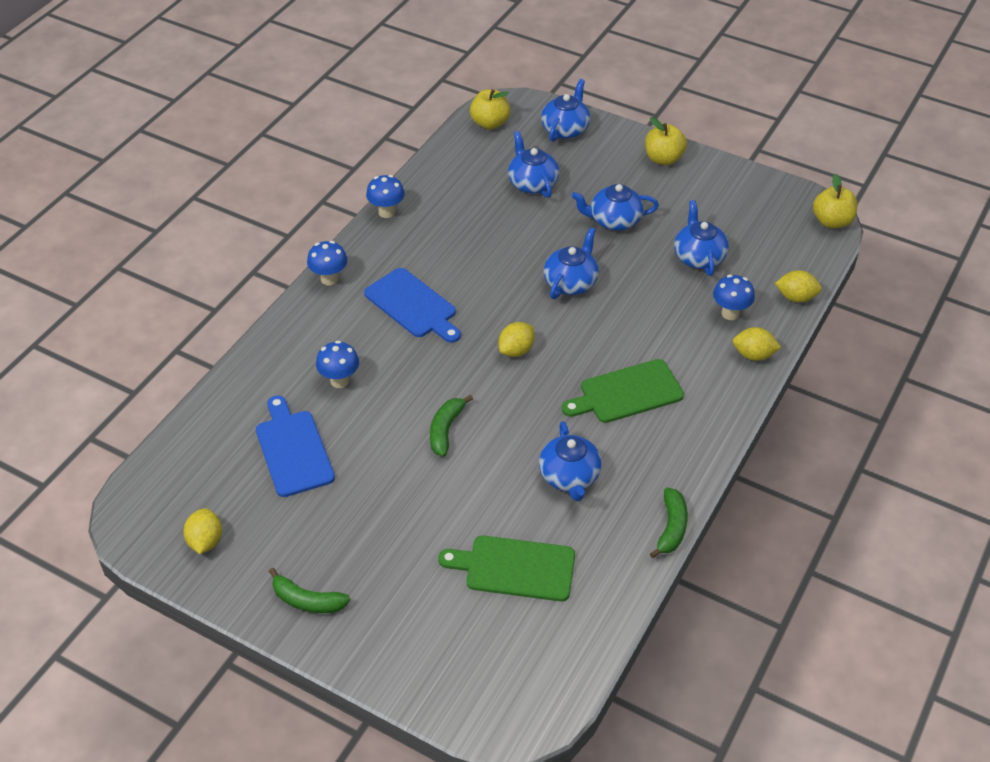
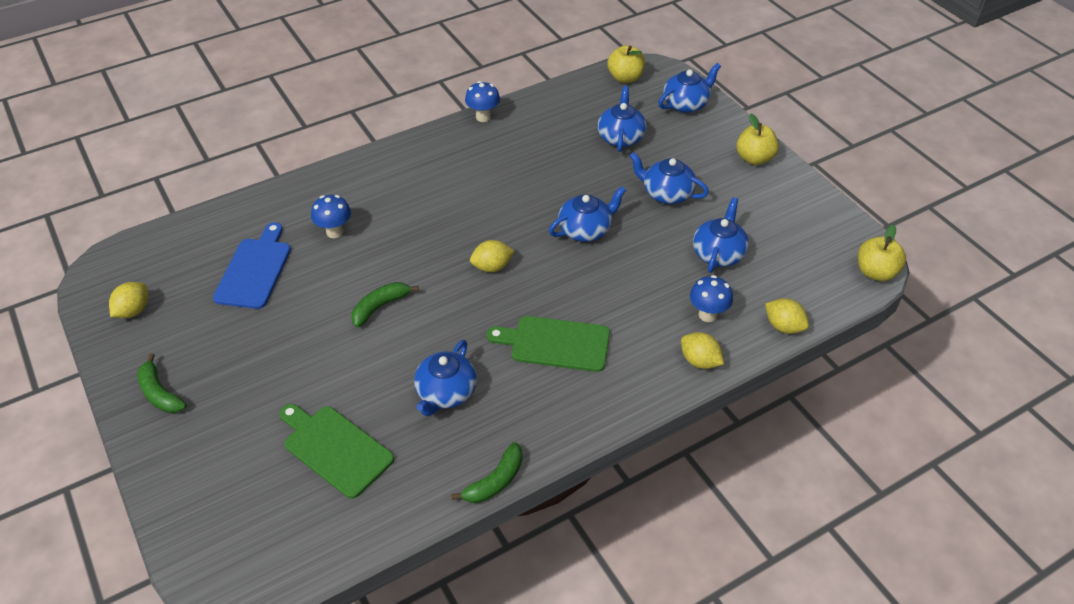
camera: 30 degrees right, 0 degrees up
blue mushroom [307,241,347,286] -> none
blue cutting board [364,268,461,343] -> none

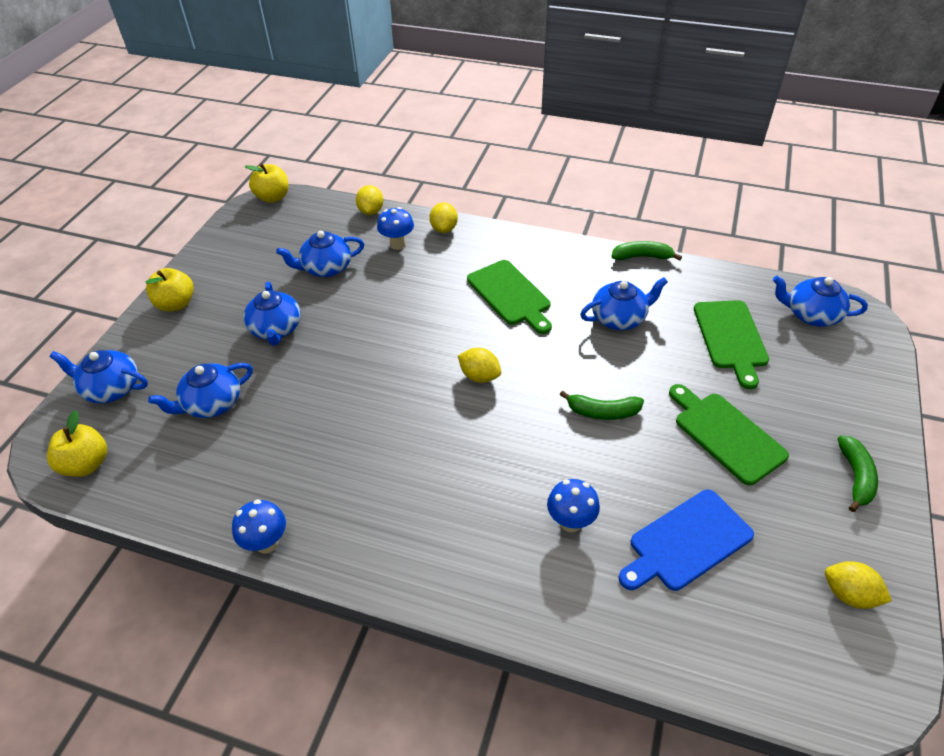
camera: 130 degrees left, 0 degrees up
yellow lemon [109,282,148,318] -> yellow lemon turned 45 degrees clockwise [825,561,892,609]
blue teapot [549,186,626,242] -> blue teapot moved to [773,276,868,327]
none -> green cutting board [669,384,789,485]

